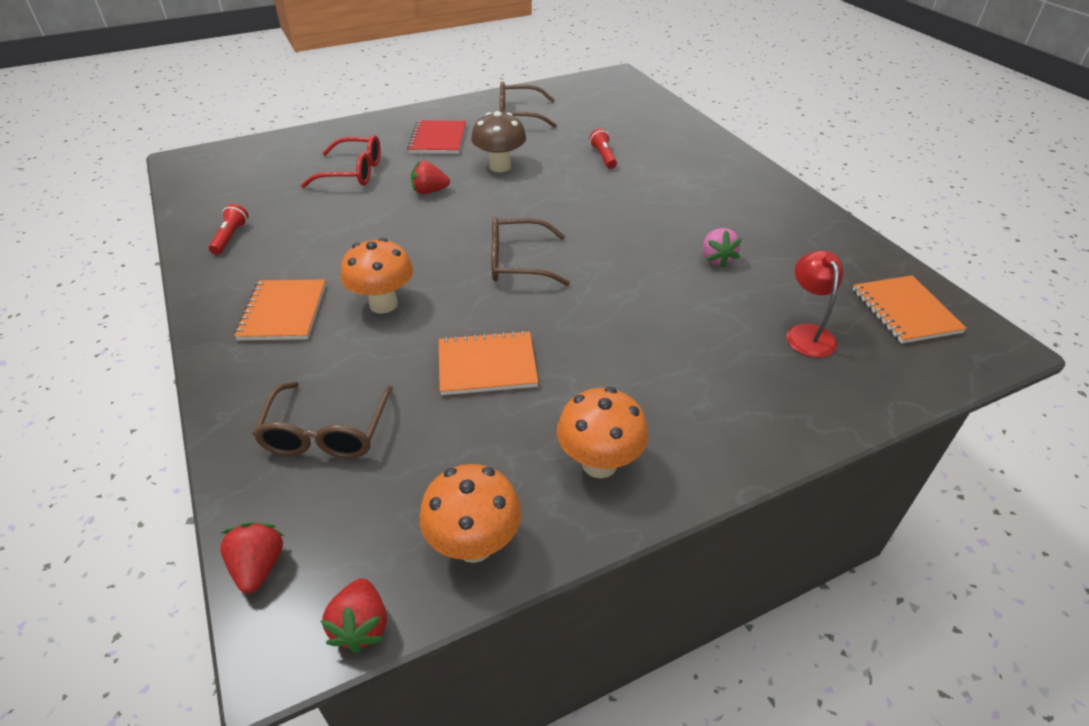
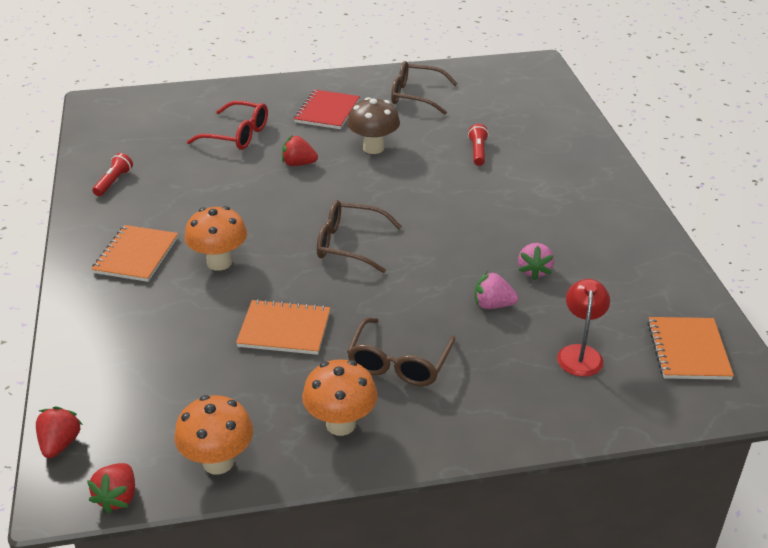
camera: 15 degrees right, 5 degrees down
brown glasses [253,382,393,458] -> brown glasses moved to [347,318,455,386]
none -> pink strawberry [475,272,518,309]

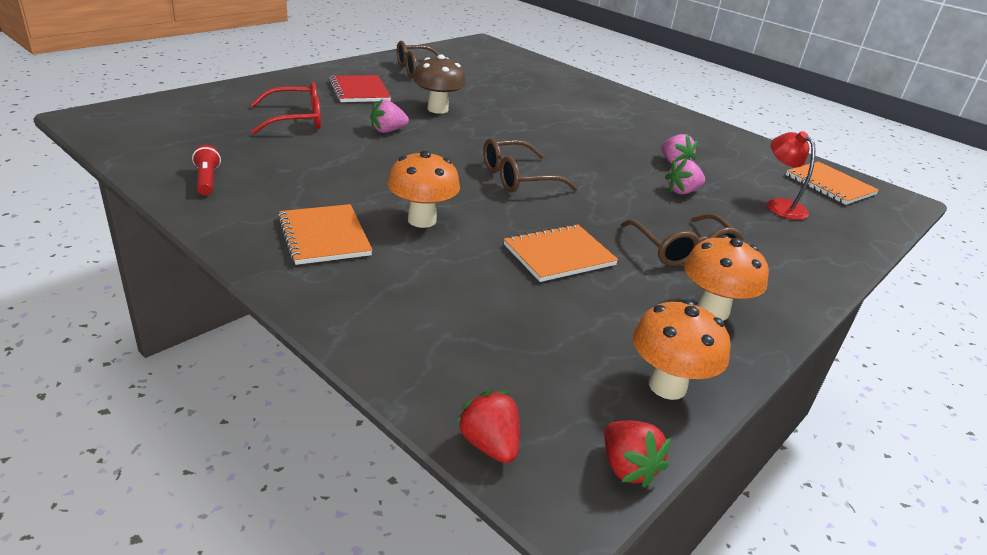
camera: 40 degrees left, 5 degrees down
red strawberry [282,136,318,166] -> pink strawberry [371,99,409,133]
red flashlight [468,124,489,166] -> none

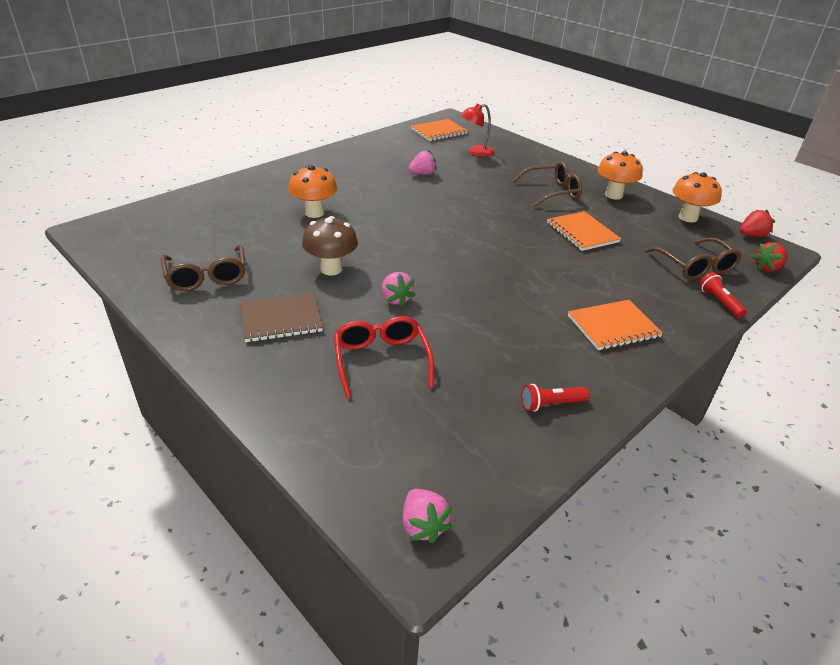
camera: 85 degrees left, 5 degrees up
red notebook [329,75,391,102] -> brown notebook [240,293,323,342]
orange mushroom [387,150,460,228] -> orange mushroom moved to [288,165,337,218]
brown glasses [483,138,578,193] -> brown glasses moved to [646,237,742,280]
pink strawberry [665,159,705,194] -> pink strawberry moved to [403,489,452,543]
none -> red flashlight [699,272,747,318]

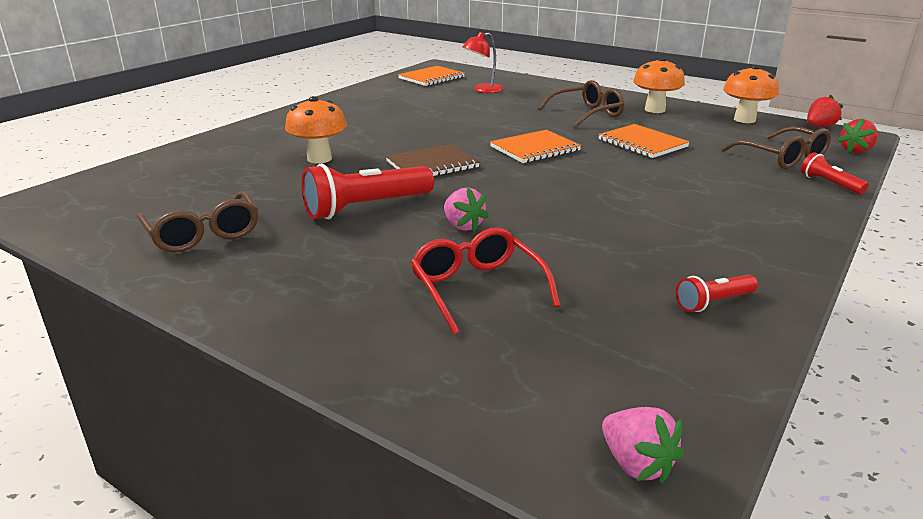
camera: 10 degrees left, 10 degrees down
brown notebook [240,293,323,342] -> brown notebook moved to [386,144,480,176]
brown mushroom [302,216,358,275] -> red flashlight [302,164,434,219]
pink strawberry [408,150,437,175] -> none
orange notebook [568,300,663,350] -> orange notebook moved to [490,130,581,163]

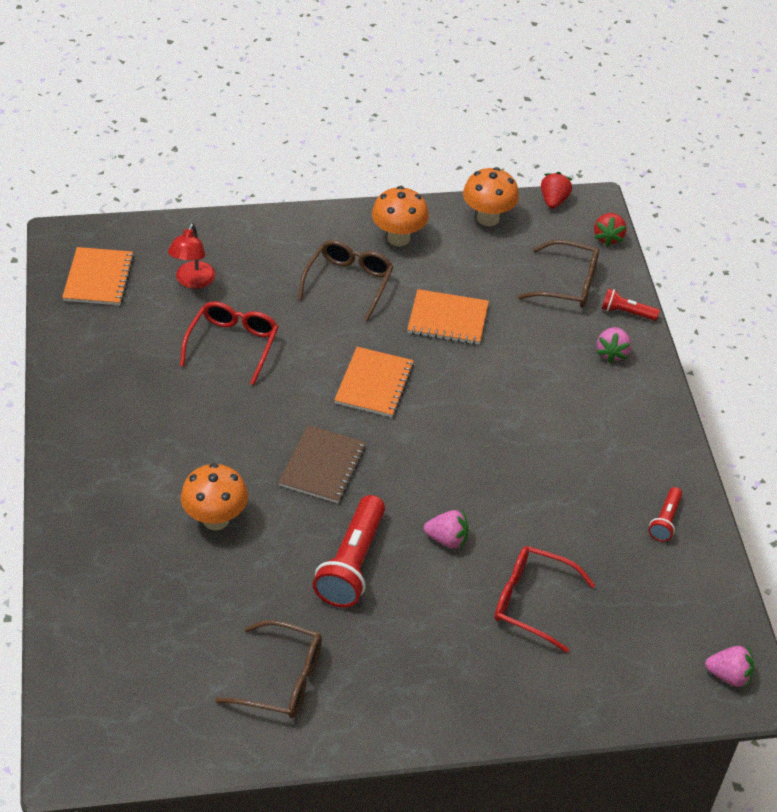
camera: 45 degrees left, 20 degrees up
none -> red glasses [180,301,278,385]
none -> pink strawberry [596,327,631,363]

